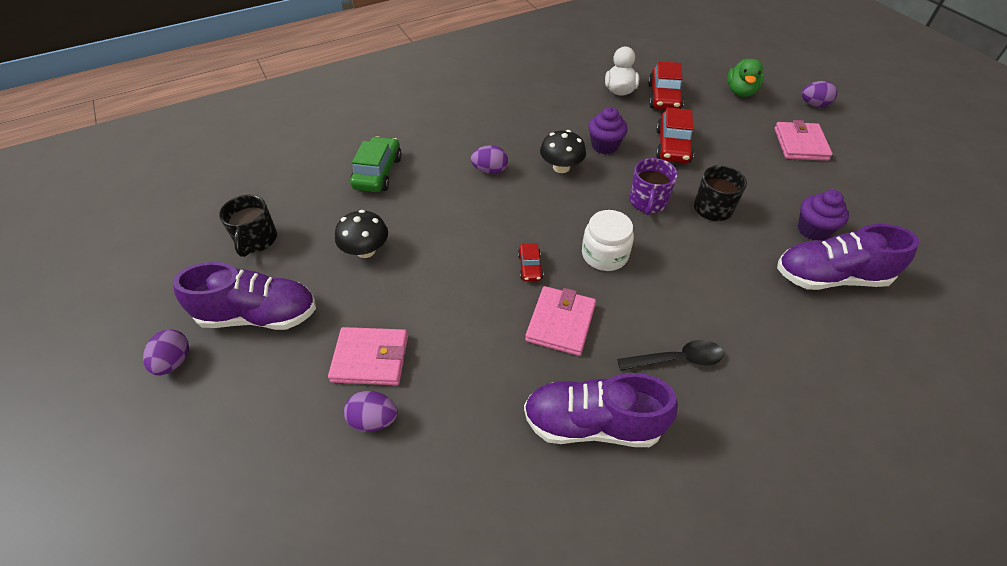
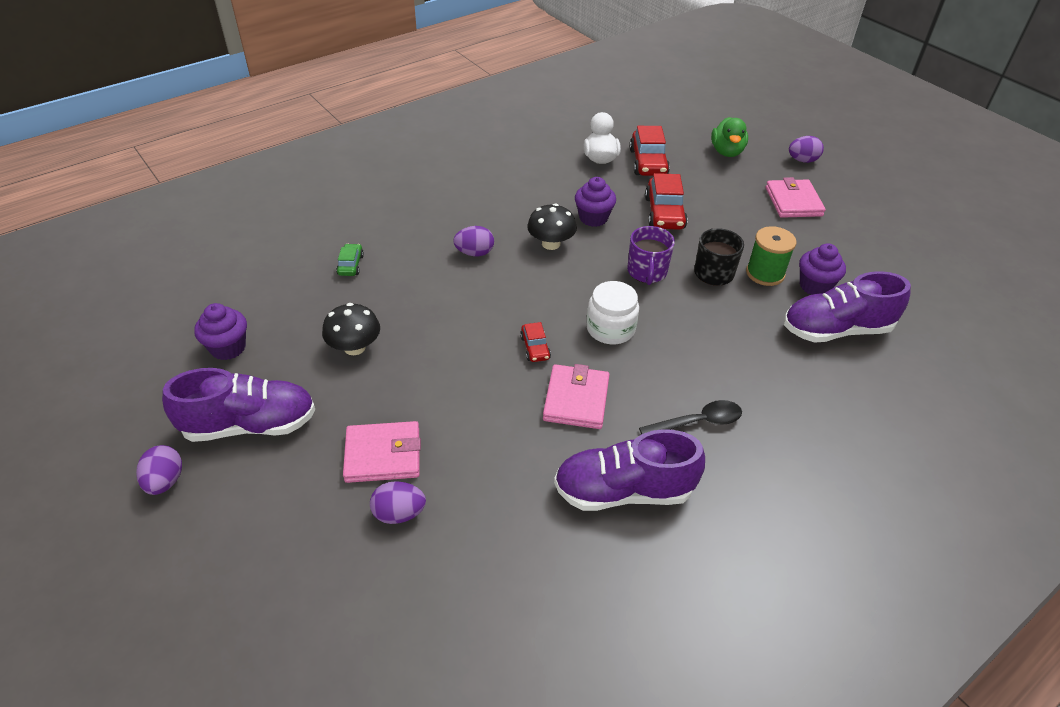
camera: 10 degrees left, 5 degrees down
black mug [219,195,277,257] -> purple cupcake [194,303,247,360]
green car [350,136,402,192] -> green car [336,244,364,276], size x0.54
none -> green spool [746,226,797,286]

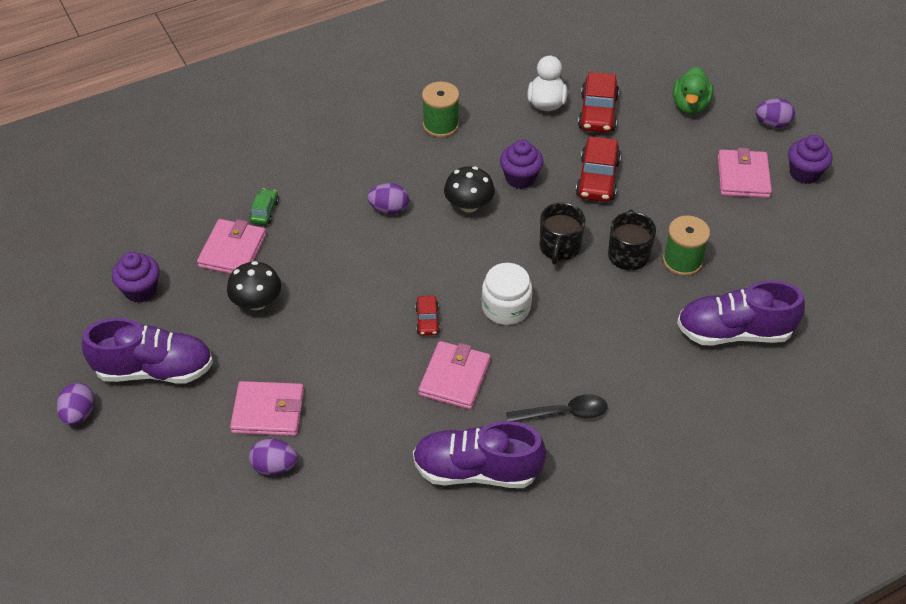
camera: 10 degrees right, 5 degrees up
purple mug [627,226,675,285] -> black mug [540,202,585,265]
purple cupcake [799,243,846,295] -> purple cupcake moved to [788,135,832,184]
none -> pink wallet [197,219,266,274]
none -> green spool [422,82,459,138]

